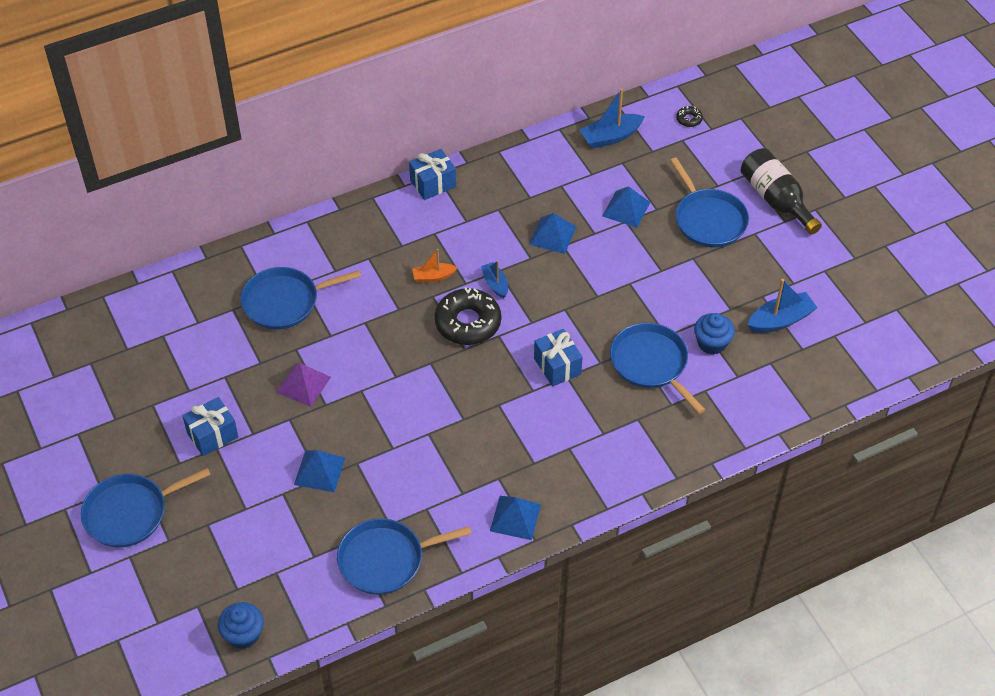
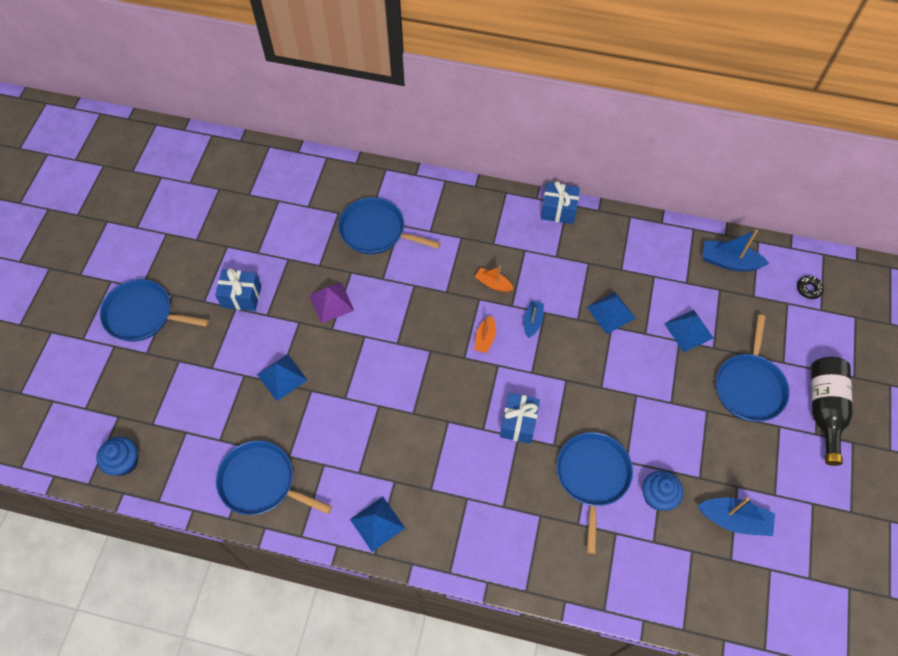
camera: 40 degrees right, 10 degrees up
black donut [435,287,501,345] -> orange boat [474,315,496,353]

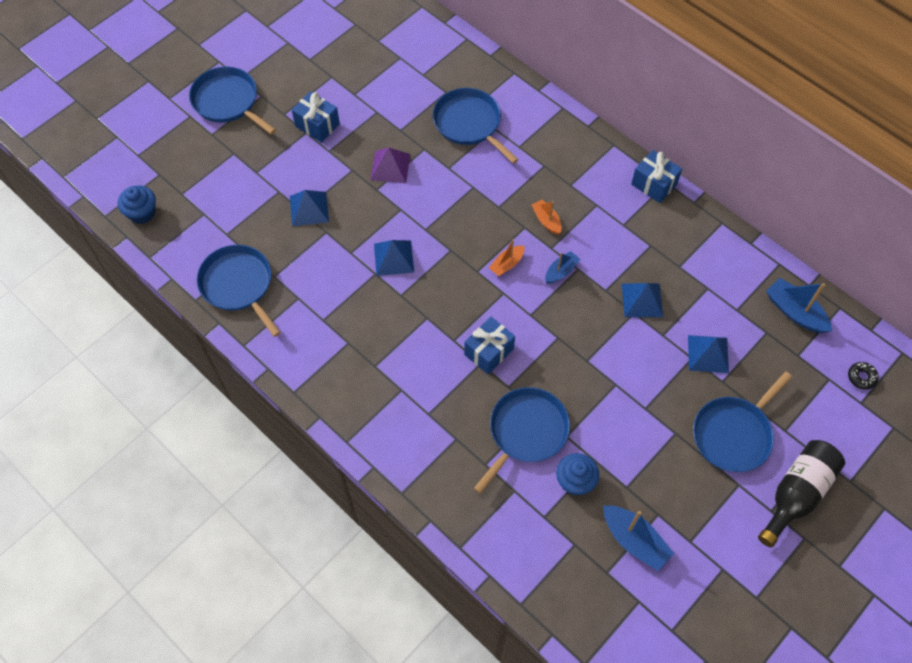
camera: 30 degrees right, 0 degrees up
blue pyramid [350,497,405,552] -> blue pyramid moved to [374,240,414,276]

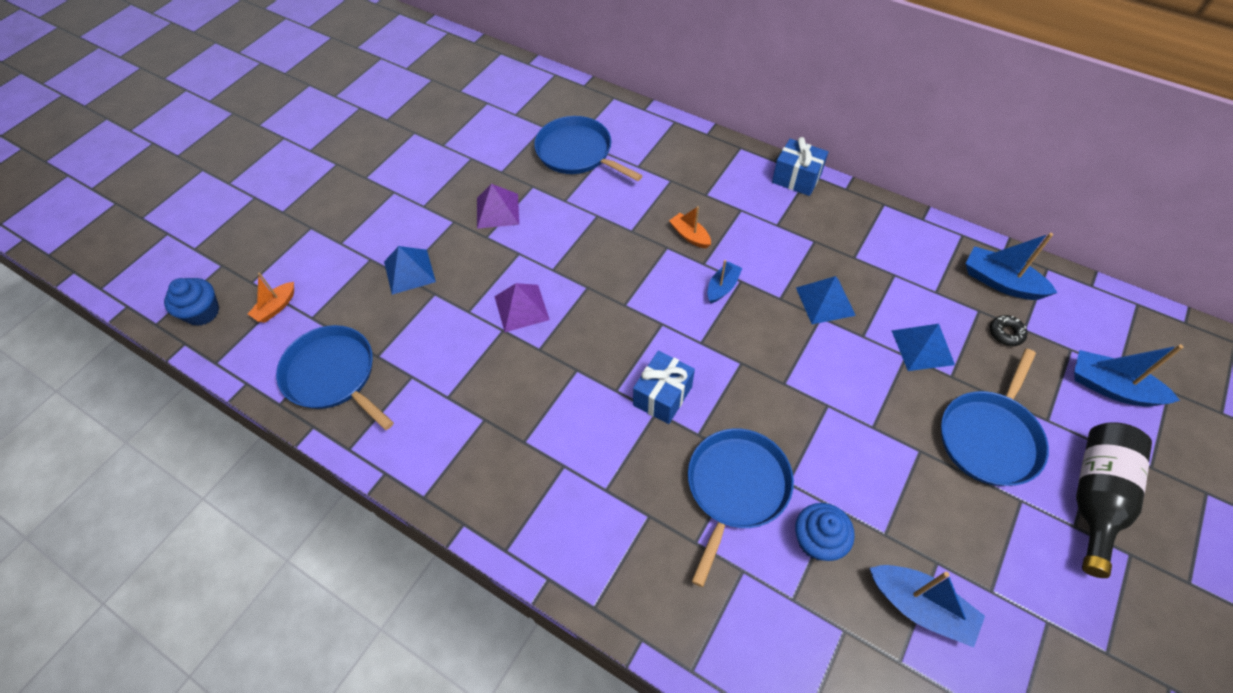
camera: 10 degrees left, 5 degrees down
blue pan [189,67,276,134] -> none
blue gift [292,91,340,143] -> none
blue pyramid [374,240,414,276] -> purple pyramid [494,283,549,332]
orange boat [489,239,525,276] -> orange boat moved to [248,273,294,323]
black donut [848,362,878,390] -> black donut moved to [990,315,1028,346]
none -> blue boat [1074,345,1183,407]

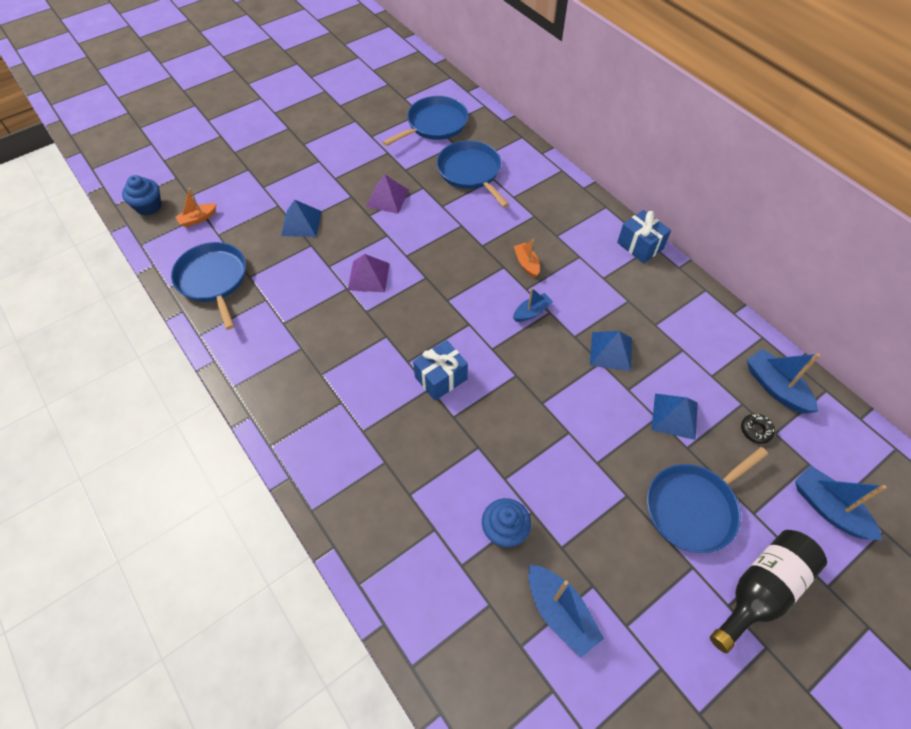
camera: 20 degrees right, 0 degrees up
blue pan [688,428,794,587] -> blue pan moved to [383,96,468,146]

